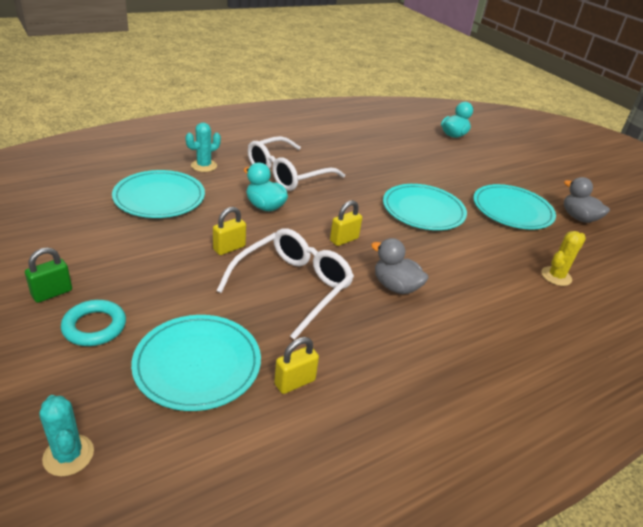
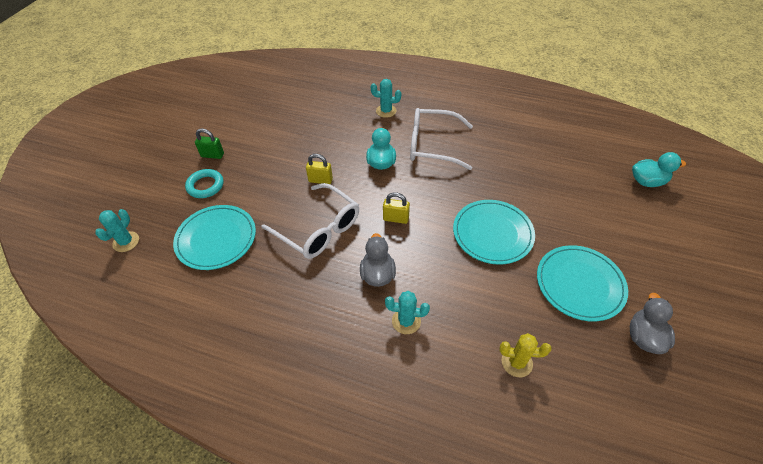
camera: 55 degrees right, 15 degrees up
turquoise plate [112,170,205,218] -> none
white glasses [217,228,354,340] -> white glasses turned 45 degrees clockwise [262,183,359,259]
yellow padlock [274,337,319,394] -> none
none -> turquoise cactus [385,291,430,334]

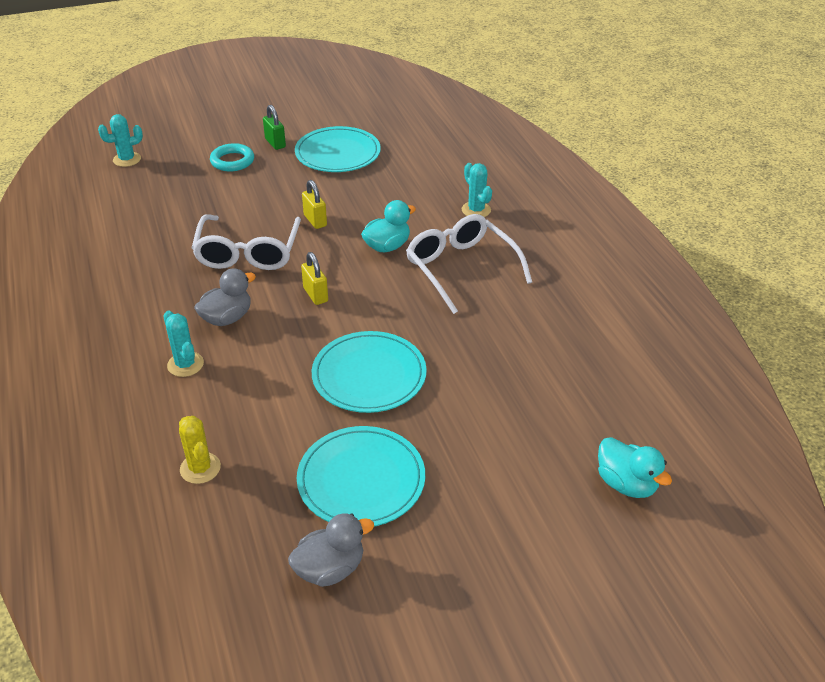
camera: 50 degrees right, 10 degrees down
turquoise plate [173,205,256,270] -> turquoise plate moved to [295,126,381,172]

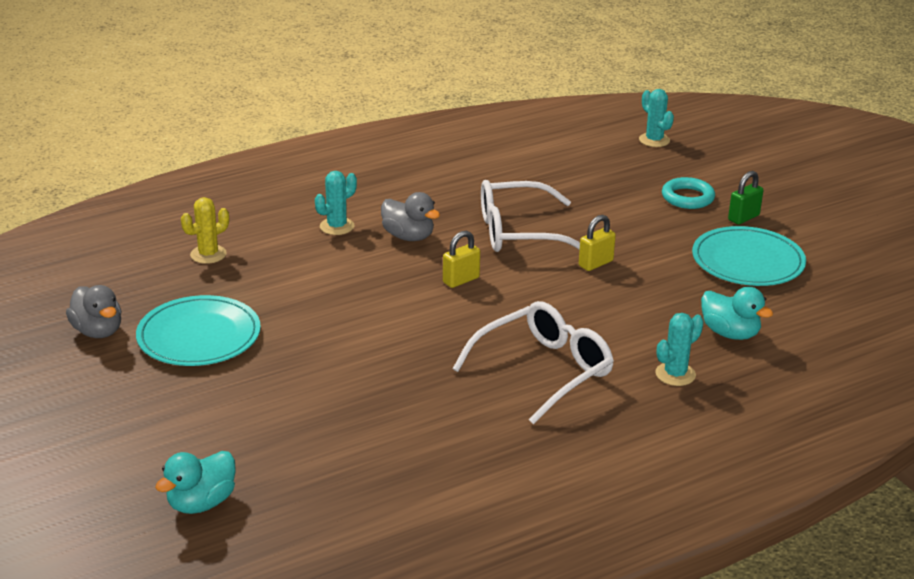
camera: 80 degrees right, 10 degrees down
turquoise plate [312,331,427,413] -> none
turquoise duck [361,200,416,252] -> turquoise duck moved to [701,287,773,340]

